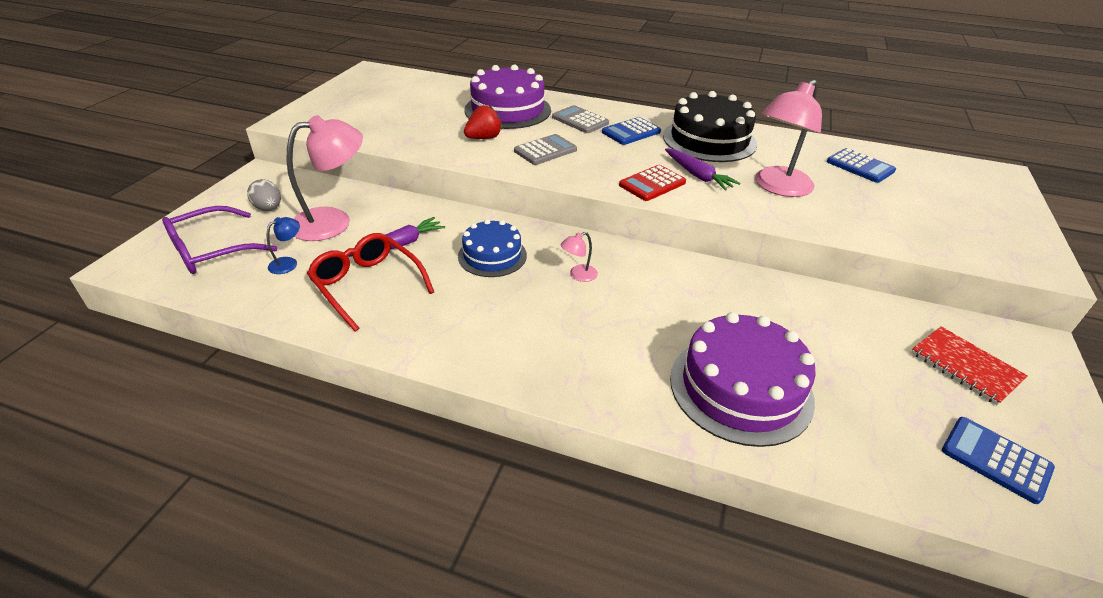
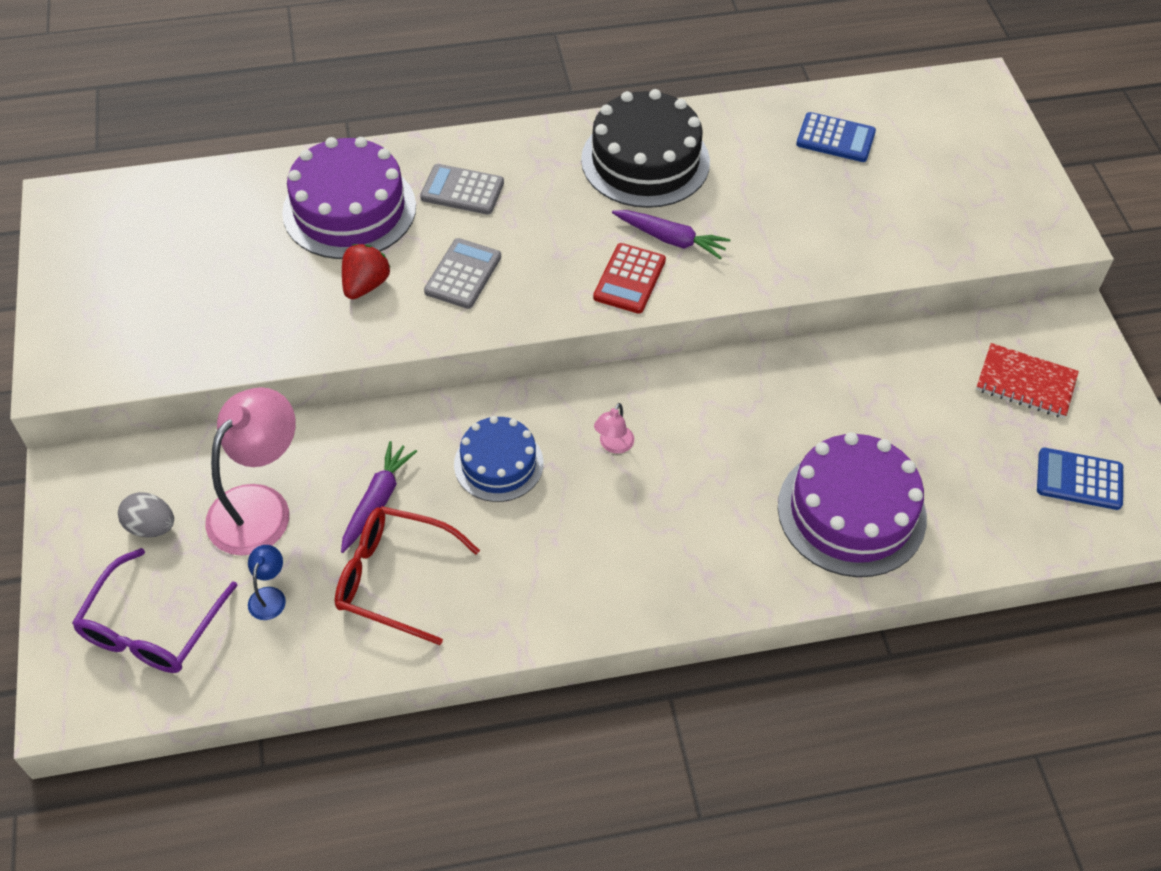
camera: 30 degrees left, 15 degrees up
blue calculator [602,117,661,145] -> none
pink lamp [755,80,822,197] -> none

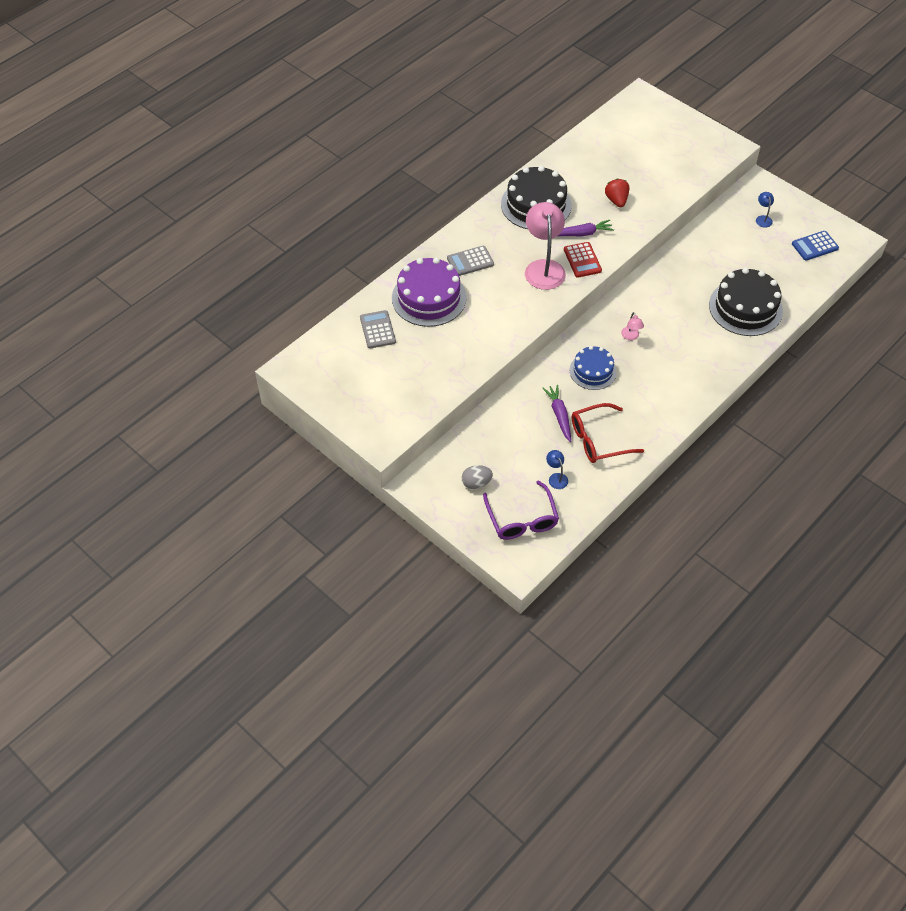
camera: 35 degrees left, 0 degrees up
pink lamp [205,387,296,556] -> pink lamp moved to [525,202,566,290]
red strawberry [342,244,390,299] -> red strawberry moved to [605,179,629,207]
grey calculator [424,238,501,309] -> grey calculator moved to [360,310,396,348]
purple cake [778,432,927,577] -> black cake [709,268,783,336]
blue calculator [796,112,876,162] -> none
red notebook [976,343,1079,418] -> blue lamp [756,192,774,228]

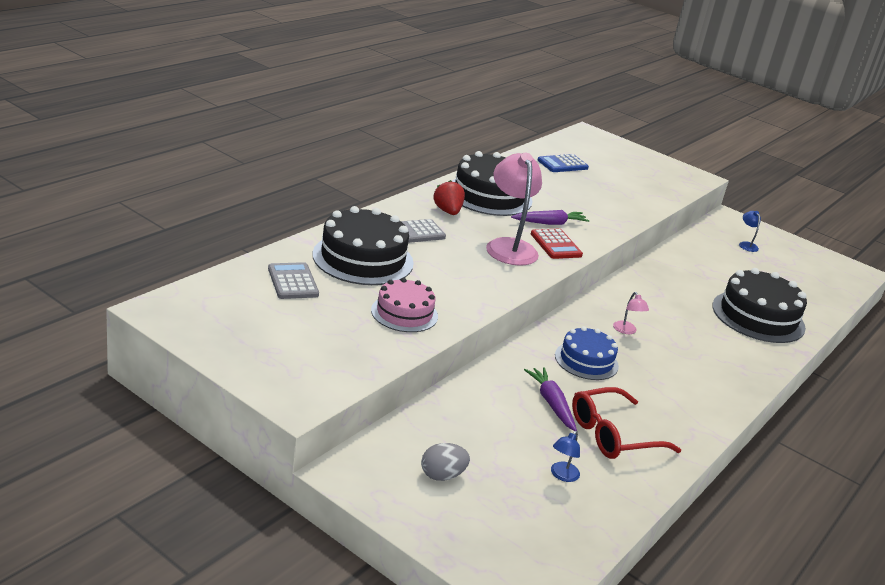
camera: 10 degrees left, 25 degrees down
purple cake [392,257,466,327] -> black cake [312,206,414,285]
purple glasses [483,480,559,540] -> none
blue lamp [546,450,568,489] -> blue lamp turned 120 degrees counterclockwise [551,431,580,482]
red strawberry [605,179,629,207] -> red strawberry moved to [433,180,465,215]
blue calculator [792,231,839,261] -> blue calculator moved to [537,154,589,172]
none -> pink cake [371,278,438,332]

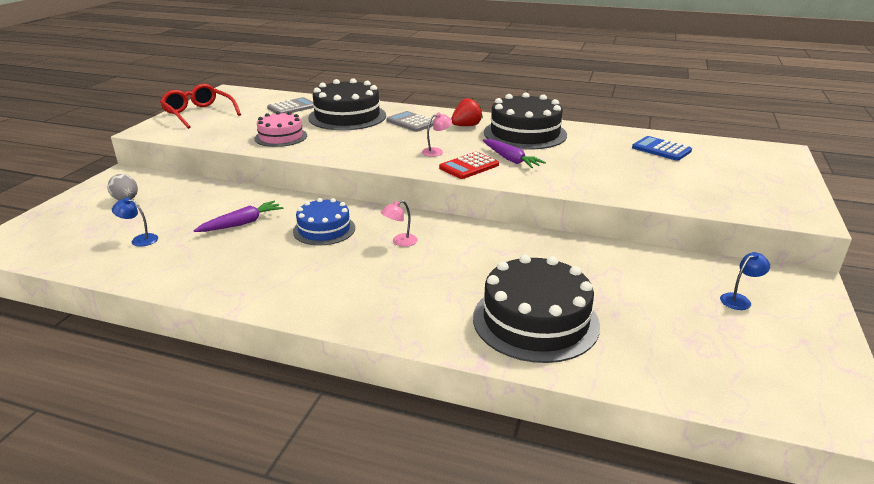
camera: 75 degrees right, 0 degrees up
pink lamp [486,153,542,266] -> pink lamp [422,113,452,157], size x0.43
red glasses [572,387,681,459] -> red glasses moved to [160,84,241,129]

